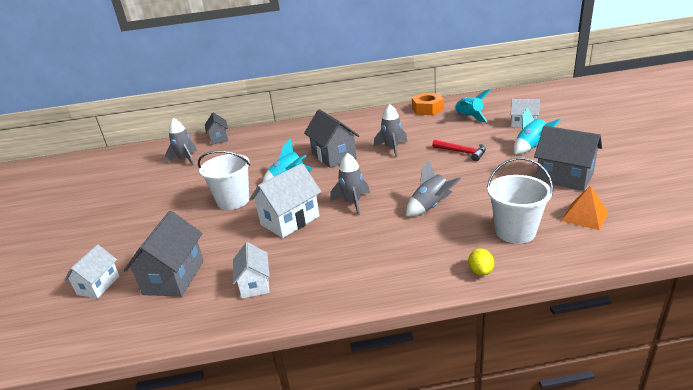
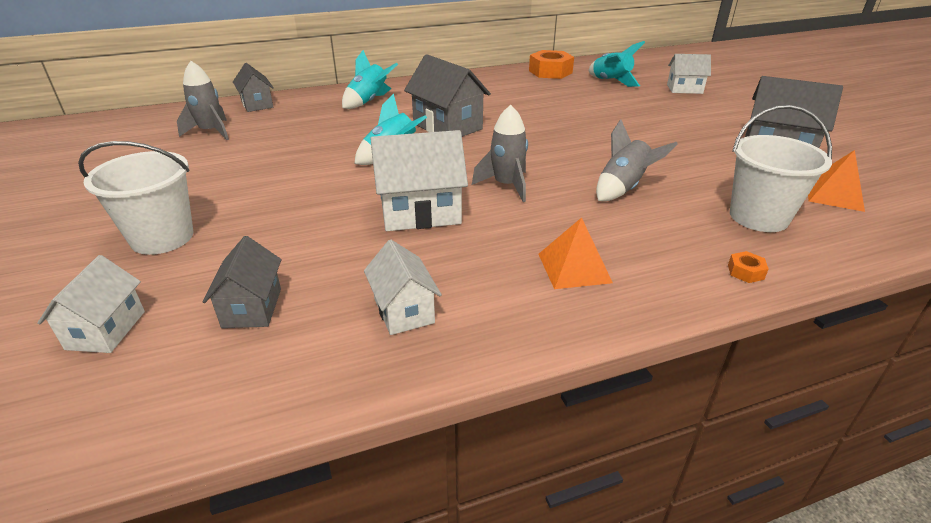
camera: 15 degrees left, 5 degrees up
grey house [124,211,204,296] -> grey house [203,236,281,328], size x0.62
white bucket [198,151,250,210] -> white bucket moved to [78,141,193,255]
white house [249,163,321,238] -> white house turned 45 degrees clockwise [370,130,468,231]
grey rocket [374,104,407,157] -> none
red hammer [432,140,486,161] -> none
yellow lemon [468,248,494,276] -> orange nut [728,251,768,283]
turquoise rocket [514,107,561,154] -> turquoise rocket moved to [342,50,398,109]
none -> orange pyramid [538,217,613,289]

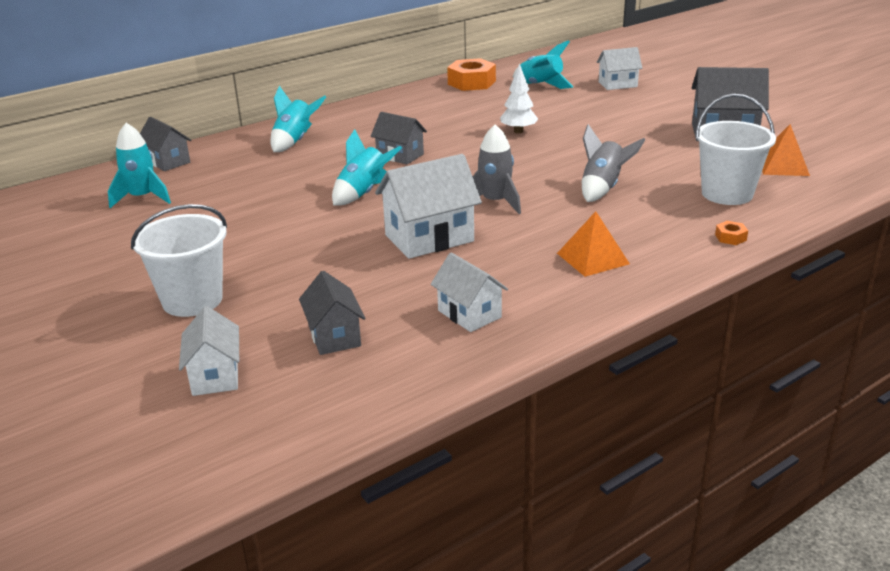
camera: 15 degrees left, 5 degrees down
grey rocket [177,61,229,140] -> turquoise rocket [108,123,171,208]
grey house [404,54,491,137] -> grey house [371,112,427,165], size x0.62
none -> white tree [500,63,538,133]

